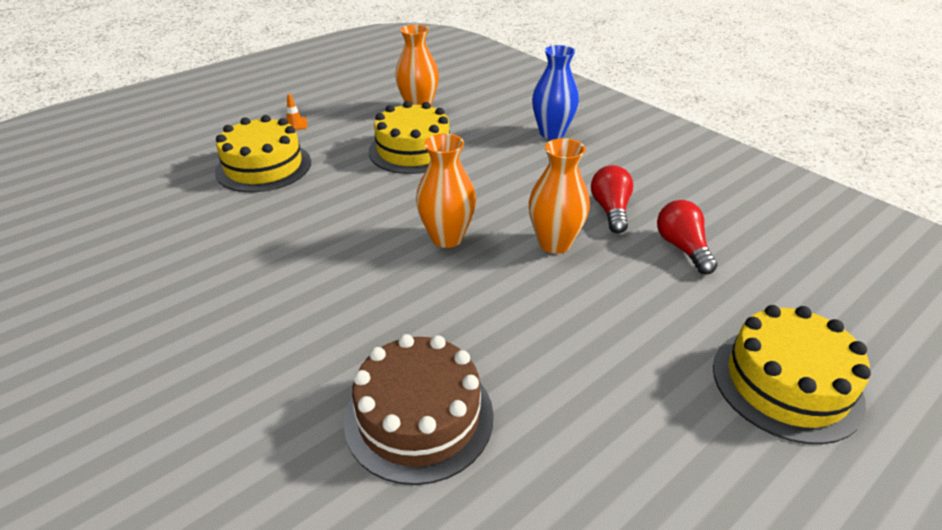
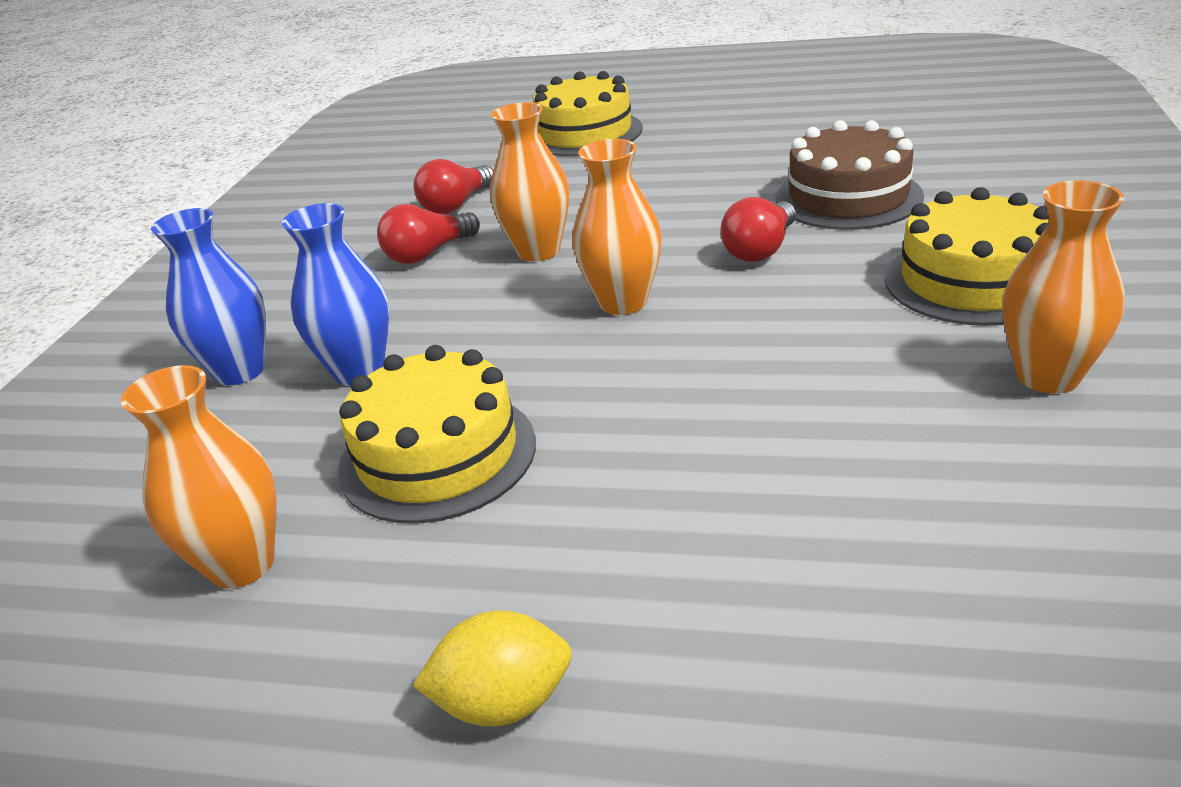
camera: 125 degrees left, 5 degrees down
yellow cake [215,115,311,192] -> yellow cake moved to [885,187,1049,326]
orange traffic cone [286,94,307,130] -> yellow lemon [413,610,572,727]
none -> blue vase [282,203,389,386]
none -> red light bulb [720,197,796,262]
none -> orange vase [1002,180,1125,394]

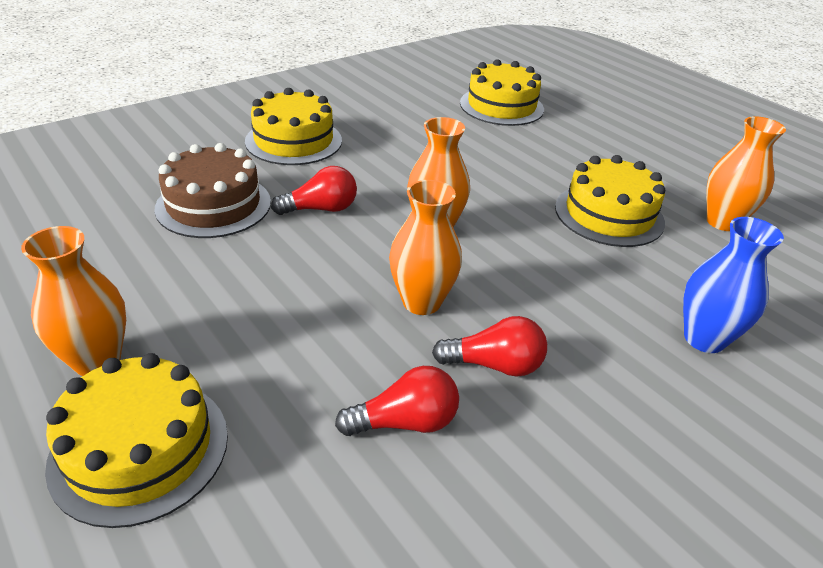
camera: 145 degrees left, 5 degrees up
blue vase [282,203,389,386] -> none
yellow lemon [413,610,572,727] -> none
orange vase [1002,180,1125,394] -> orange vase moved to [21,226,126,376]
none -> yellow cake [460,59,544,126]

